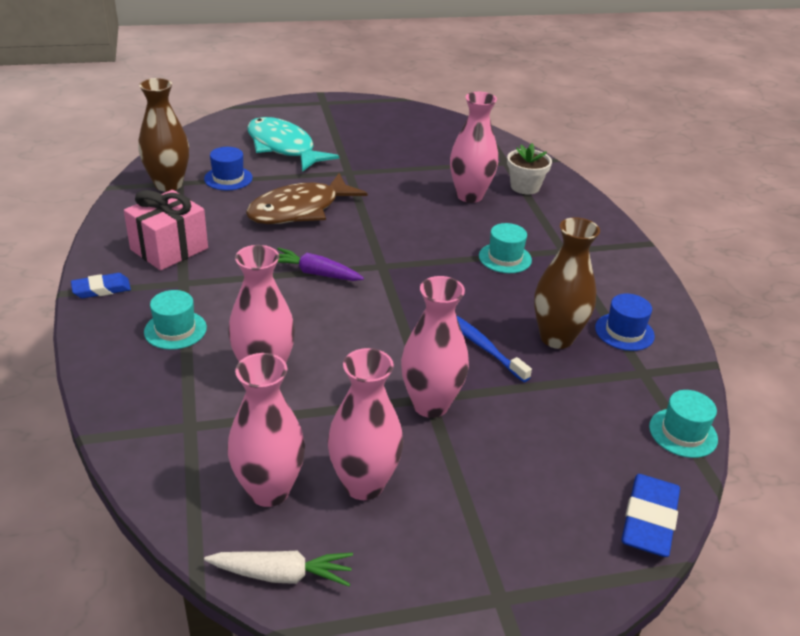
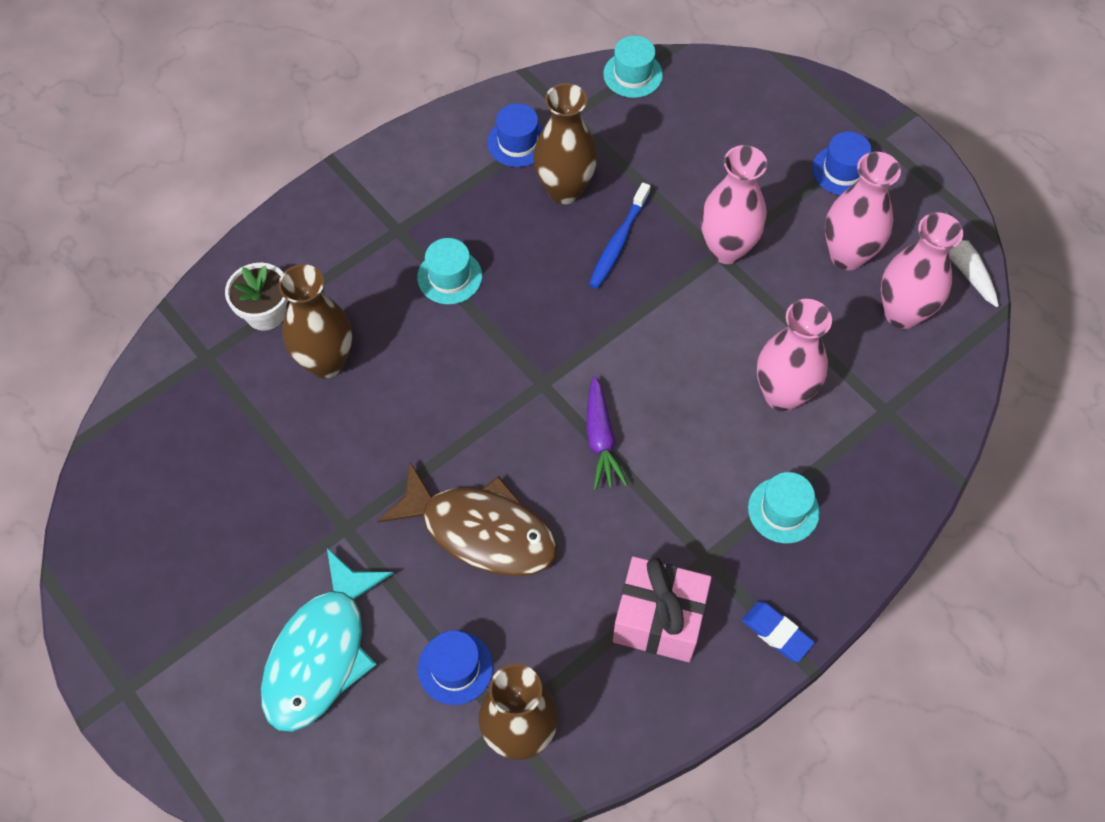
camera: 115 degrees left, 25 degrees up
pink vase [450,92,498,203] -> brown vase [278,264,352,378]
blue eraser [621,474,680,557] -> none
none -> blue hat [812,132,872,195]

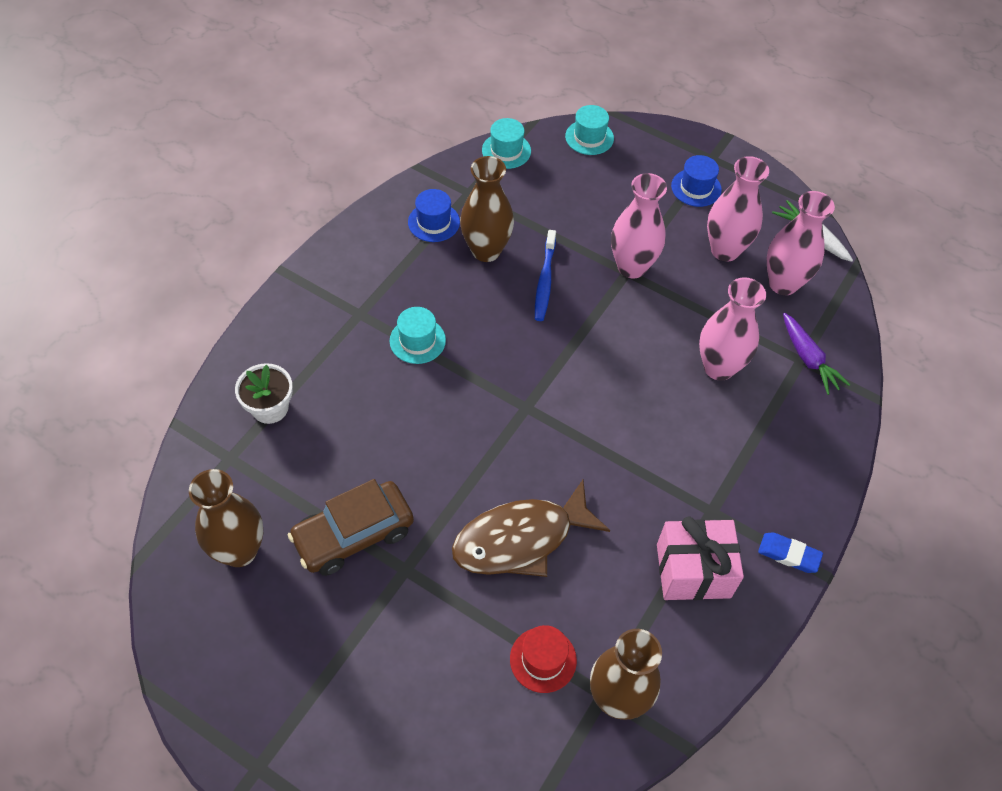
camera: 20 degrees left, 5 degrees down
turquoise fish [261,548,394,732] -> none
brown vase [278,264,352,378] -> brown vase moved to [189,469,263,567]
brown fish [377,462,557,576] -> brown fish turned 150 degrees clockwise [452,480,610,577]
blue hat [418,630,493,705] -> red hat [510,625,577,693]
purple carrot [586,376,628,490] -> purple carrot moved to [783,313,850,395]
turquoise hat [748,472,820,543] -> turquoise hat moved to [565,105,614,155]
none -> brown car [288,479,414,576]

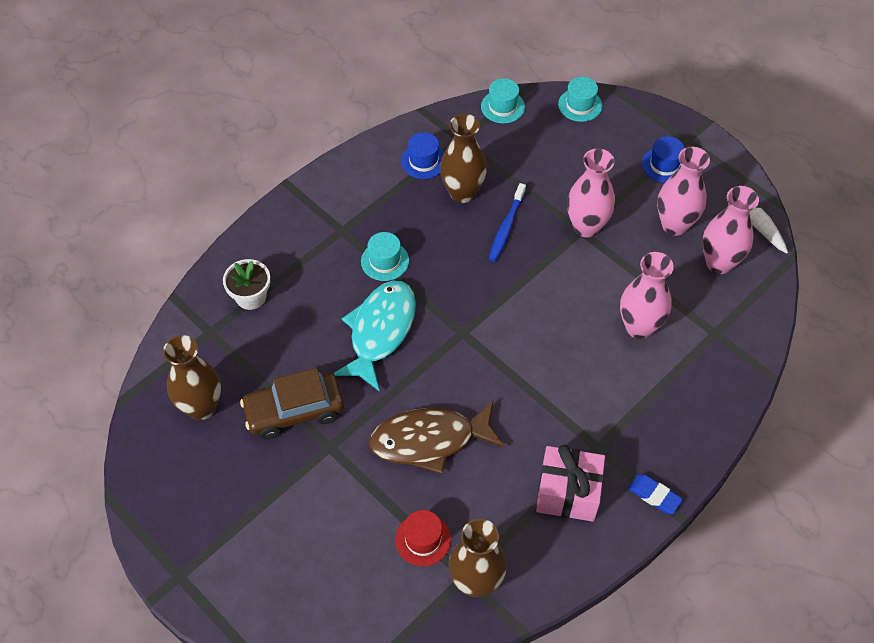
camera: 15 degrees right, 0 degrees up
purple carrot [783,313,850,395] -> none
none -> turquoise fish [333,281,416,392]

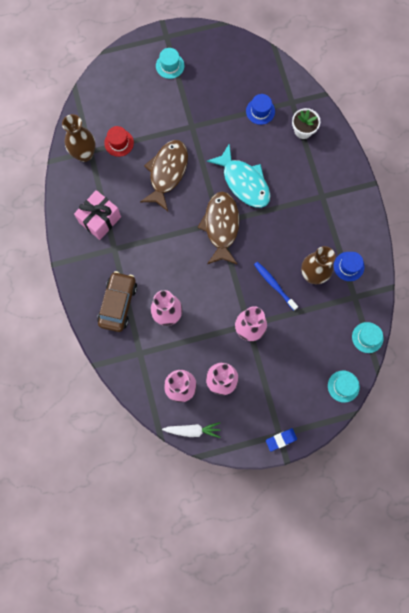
camera: 120 degrees right, 20 degrees up
brown vase [163,335,221,420] -> none
brown car [240,368,344,440] -> brown car moved to [97,271,137,332]
turquoise hat [361,232,409,281] -> turquoise hat moved to [156,48,184,79]
blue eraser [628,474,683,514] -> blue eraser moved to [266,428,297,451]
blue hat [642,136,684,183] -> blue hat moved to [246,94,275,125]
none -> brown fish [197,192,239,265]

